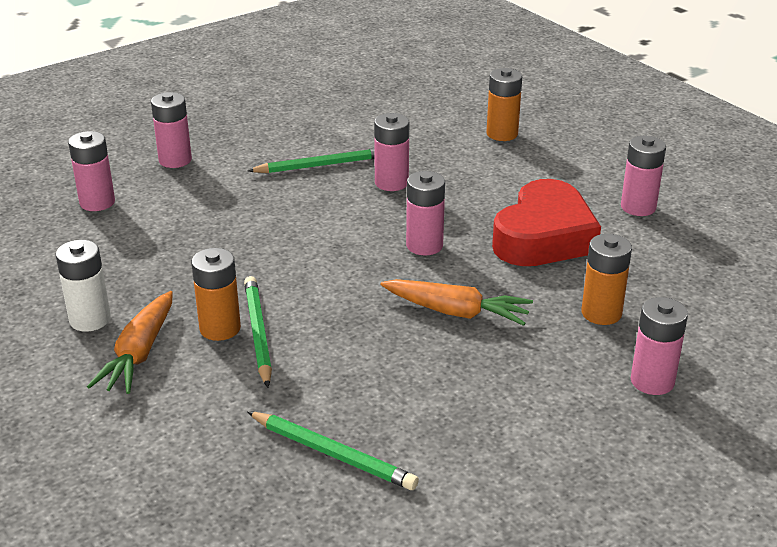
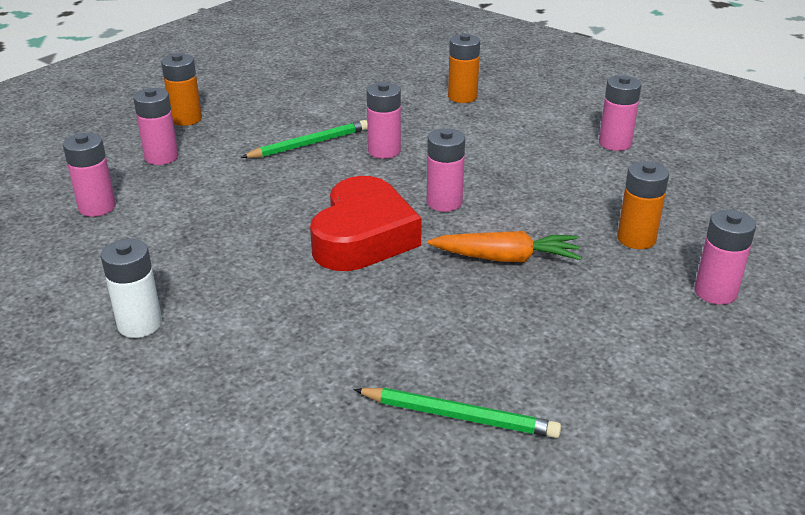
camera: 15 degrees left, 0 degrees up
orange carrot [87,291,173,394] -> none
orange battery [191,248,241,341] -> orange battery moved to [161,53,202,126]
green pencil [244,276,272,388] -> none
red heart [492,179,601,266] -> red heart moved to [310,176,422,271]

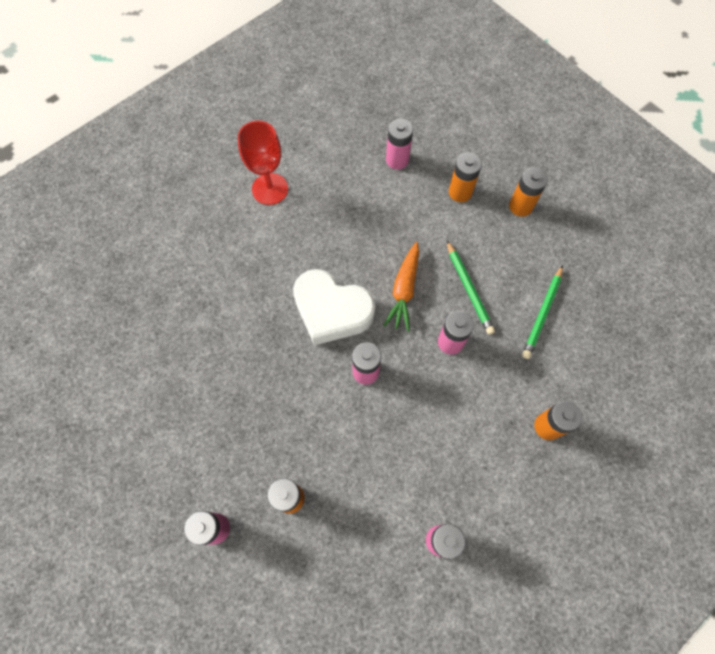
camera: 100 degrees right, 35 degrees up
white battery [101,239,162,338] -> red goblet [238,121,288,205]
pink battery [133,88,178,165] -> orange battery [449,153,482,202]
red heart [310,176,422,271] -> white heart [293,269,375,346]
green pencil [354,388,561,438] -> green pencil moved to [522,265,563,359]
orange carrot [428,231,582,262] -> orange carrot moved to [383,242,419,332]

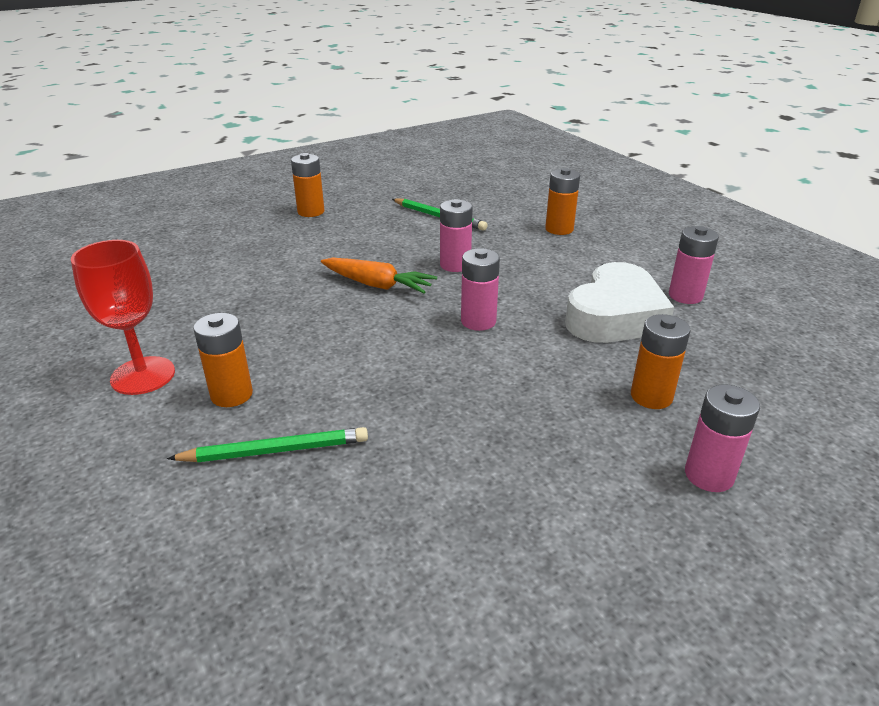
camera: 80 degrees left, 35 degrees down
white heart [293,269,375,346] -> white heart moved to [565,262,674,343]
pink battery [386,119,413,170] -> none
green pencil [447,241,495,335] -> green pencil moved to [167,427,368,462]
orange battery [449,153,482,202] -> orange battery moved to [193,313,253,407]

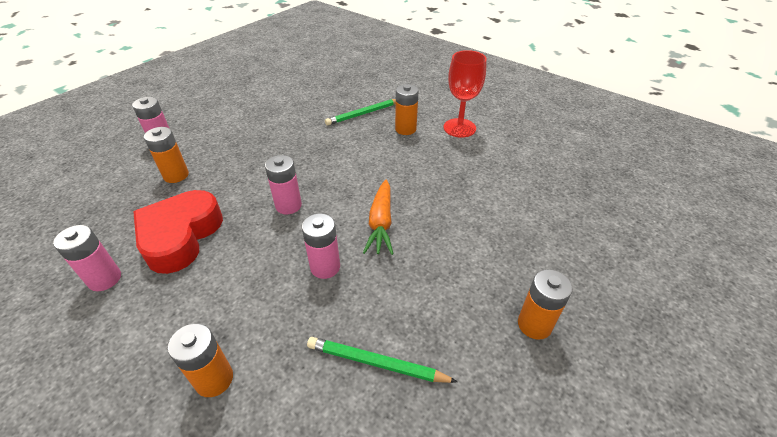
camera: 160 degrees right, 10 degrees up
orange carrot [321,258,437,294] -> orange carrot turned 90 degrees counterclockwise [363,180,394,255]
white heart [565,262,674,343] -> red heart [133,190,223,274]

